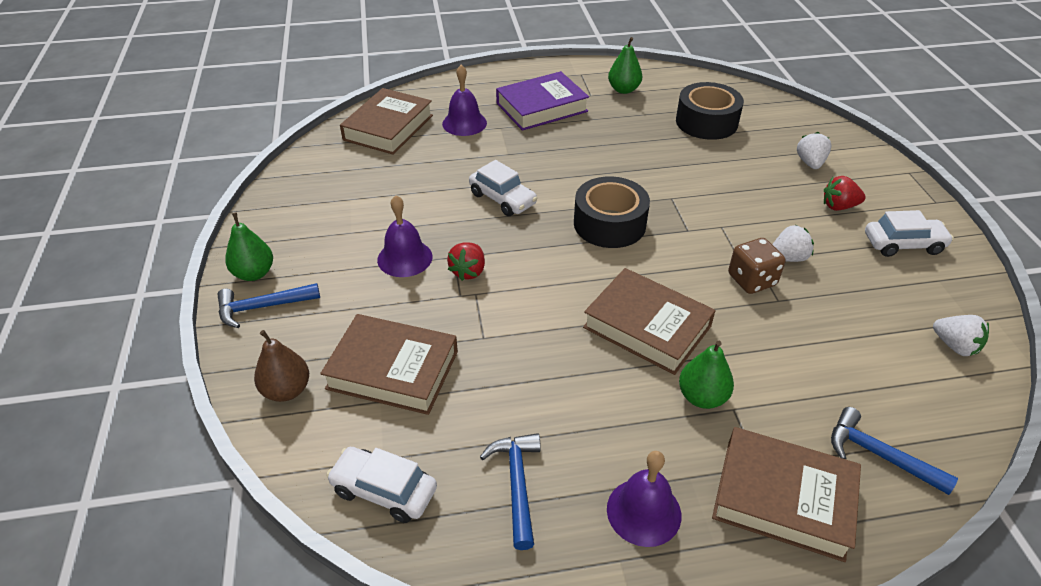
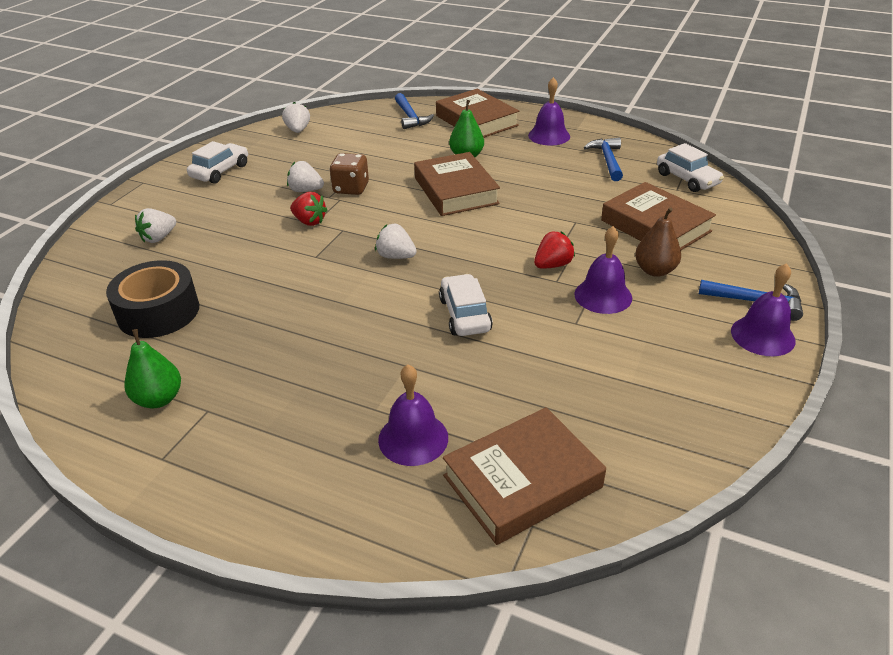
camera: 145 degrees left, 5 degrees down
green pear [225,213,273,281] -> purple bell [731,263,795,356]
brown pear [254,330,309,402] -> brown pear moved to [635,207,681,277]
blue hammer [480,433,541,550] -> blue hammer turned 150 degrees clockwise [584,138,623,181]
purple book [496,71,589,131] -> none
black tape [574,176,650,248] -> white strawberry [375,224,417,259]
red strawberry [824,176,866,211] -> red strawberry moved to [290,192,327,226]
white car [865,210,954,257] -> white car turned 90 degrees clockwise [187,141,248,184]

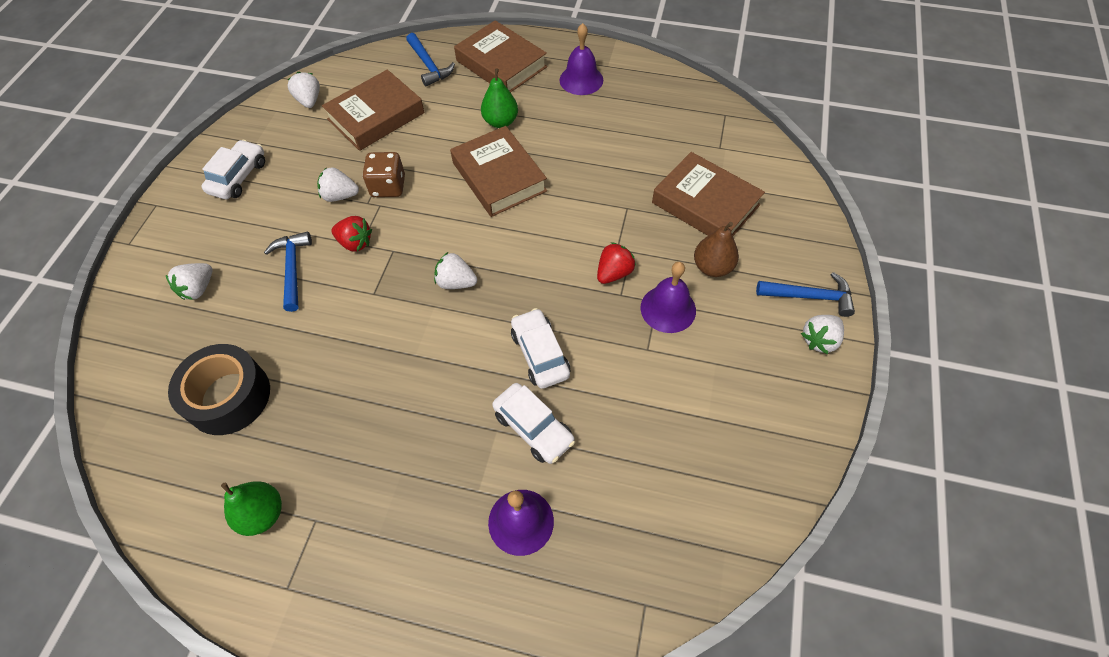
camera: 10 degrees left, 20 degrees up
brown book [443,407,606,545] -> brown book moved to [322,70,425,151]
blue hammer [584,138,623,181] -> blue hammer moved to [264,232,312,312]
white car [657,143,724,192] -> white car moved to [492,383,575,464]
purple bell [731,263,795,356] -> white strawberry [801,315,844,354]

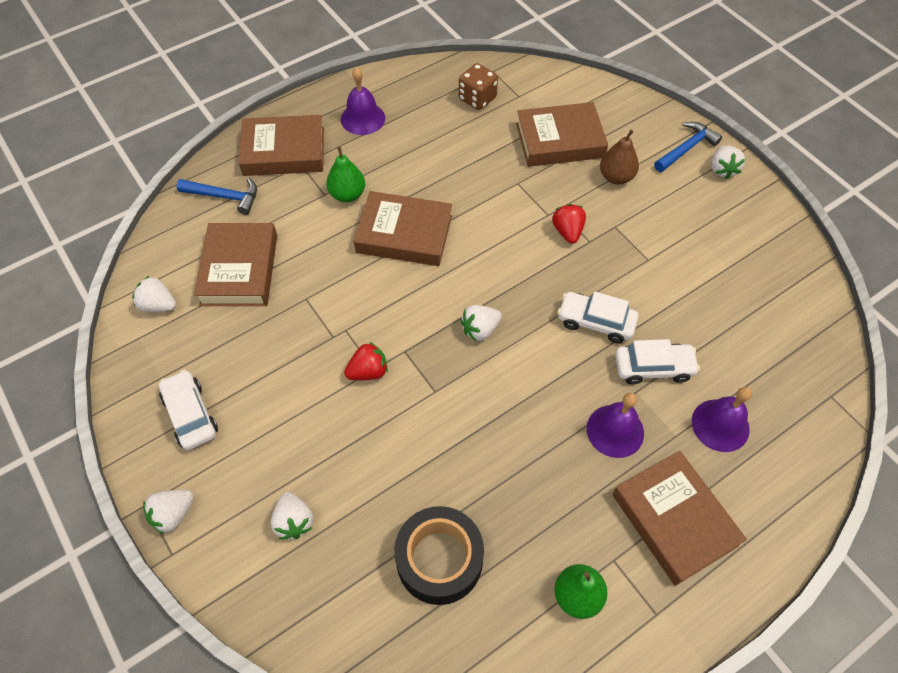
camera: 50 degrees left, 0 degrees up
blue hammer [264,232,312,312] -> none
white strawberry [317,167,359,202] -> white strawberry moved to [143,490,194,534]
brown dice [362,152,405,197] -> brown dice moved to [459,63,498,110]
purple bell [641,262,696,333] -> purple bell moved to [587,393,644,458]
none -> brown book [612,451,747,586]

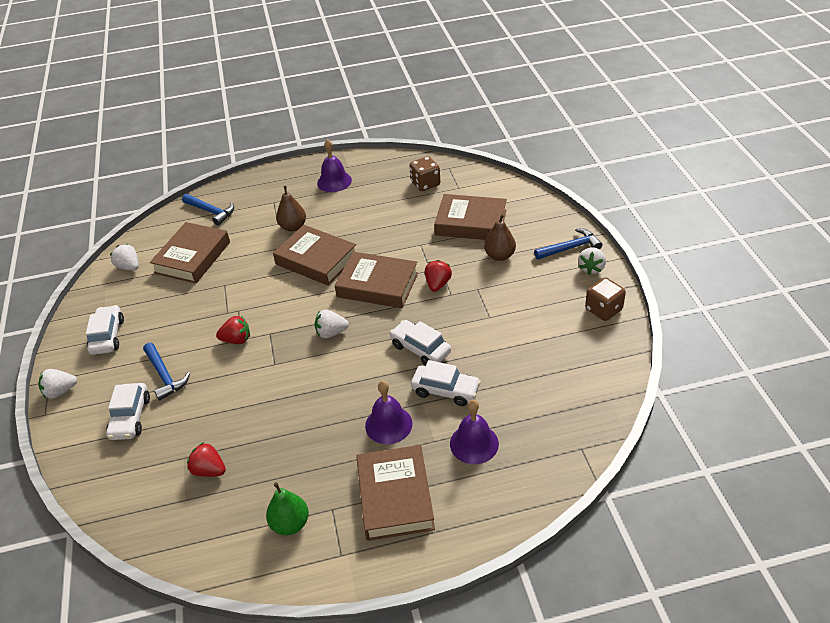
camera: 25 degrees right, 15 degrees down
brown book [238,115,324,176] -> brown book moved to [335,252,418,308]
white strawberry [271,492,313,539] -> white car [106,383,150,440]
green pear [326,147,365,202] -> brown pear [276,186,306,231]
black tape [394,506,484,605] -> red strawberry [187,442,226,477]
none -> blue hammer [143,343,190,401]
none -> brown dice [585,277,626,321]

